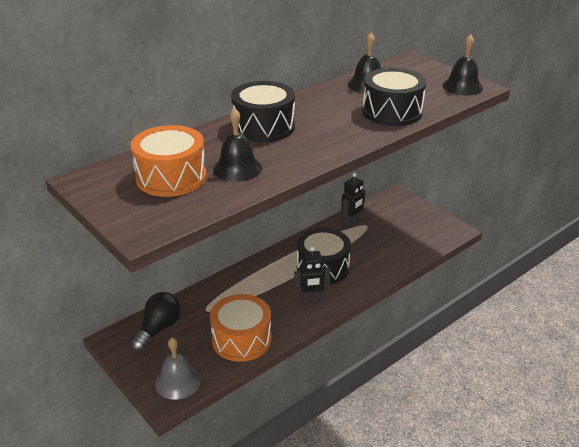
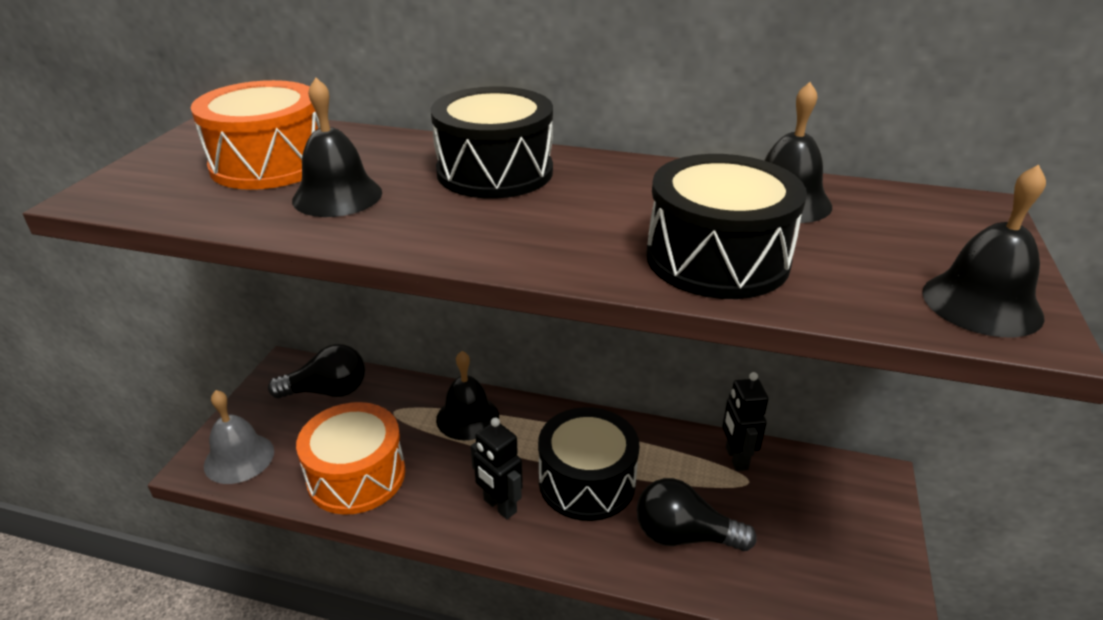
camera: 55 degrees right, 0 degrees up
black robot [341,173,366,227] -> black robot turned 75 degrees clockwise [722,372,768,471]
none -> black bell [436,351,499,440]
none -> black light bulb [637,478,757,551]

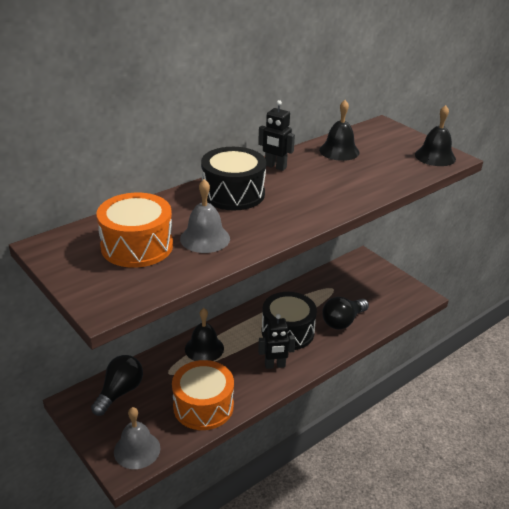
camera: 55 degrees left, 0 degrees up
black bell [292,78,382,217] -> grey bell [180,179,230,253]
black drum [646,154,807,299] -> none
black robot [722,372,768,471] -> black robot moved to [258,100,295,171]

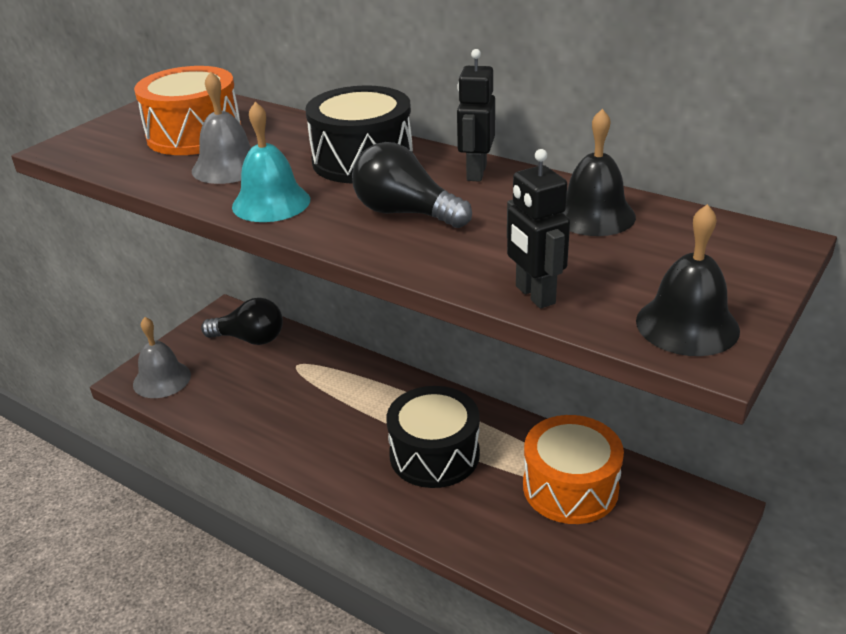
camera: 75 degrees right, 0 degrees up
orange drum [172,360,234,430] -> orange drum moved to [523,415,624,524]
black bell [185,308,224,361] -> none
black robot [258,314,295,369] -> black robot moved to [507,149,570,309]
black light bulb [322,297,369,329] -> black light bulb moved to [352,142,472,228]
none -> turquoise bell [232,102,310,222]

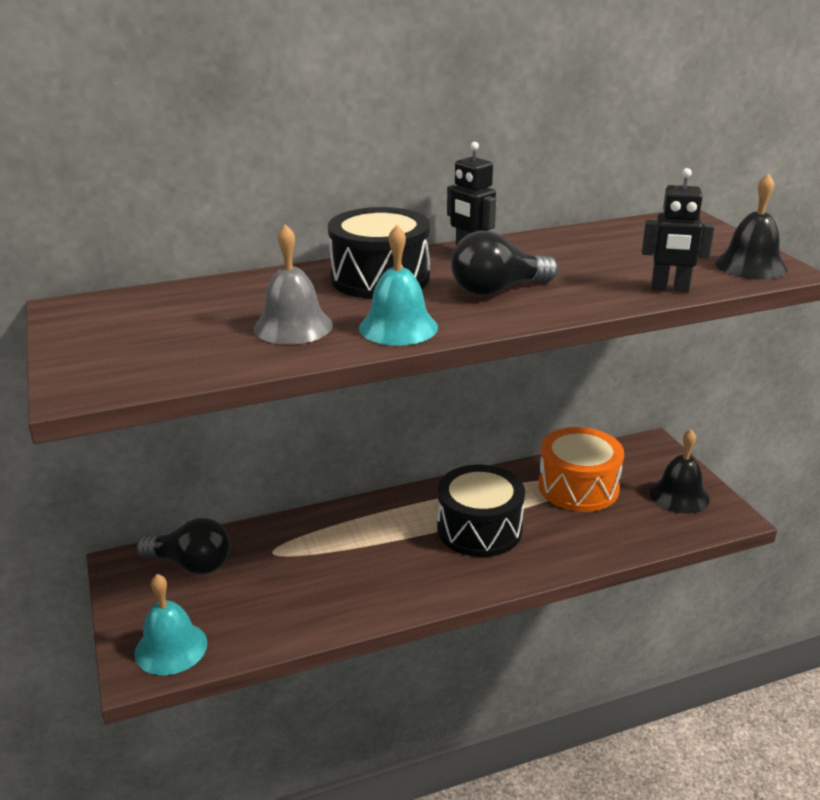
camera: 55 degrees left, 5 degrees down
grey bell [133,317,191,398] -> turquoise bell [134,574,207,675]
orange drum [134,66,241,155] -> none
black light bulb [201,298,283,345] -> black light bulb turned 60 degrees clockwise [136,518,230,575]
black bell [563,109,636,236] -> black bell moved to [650,430,710,514]

